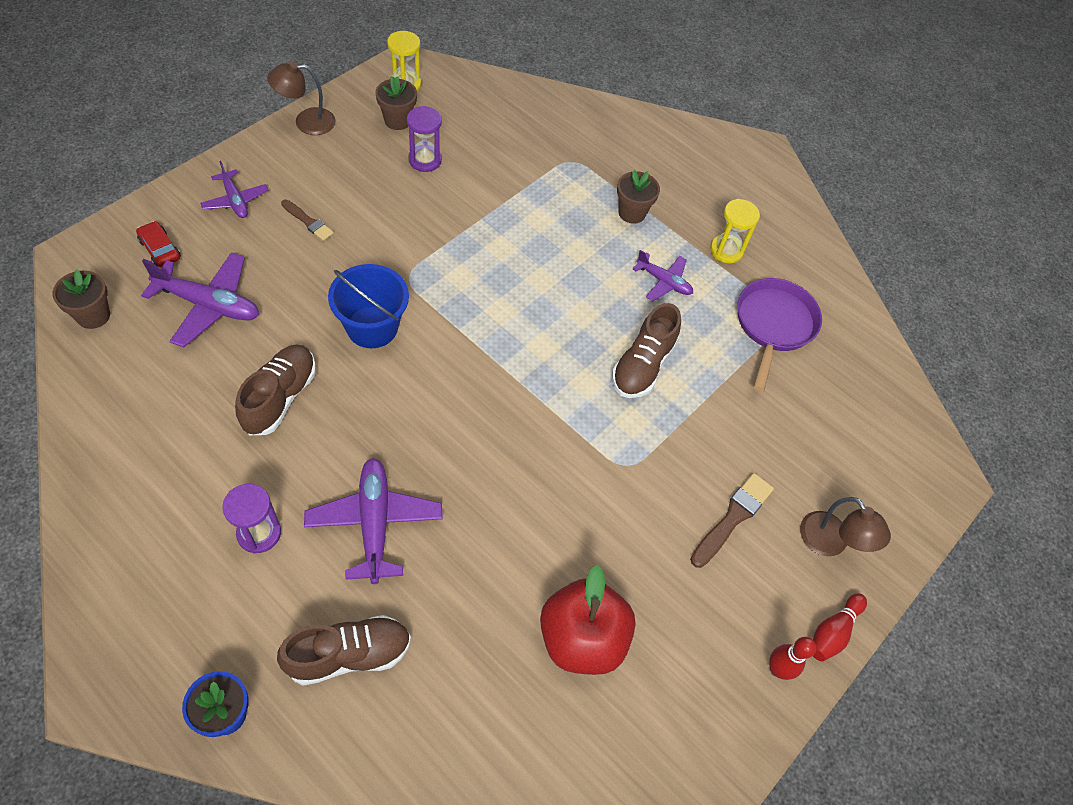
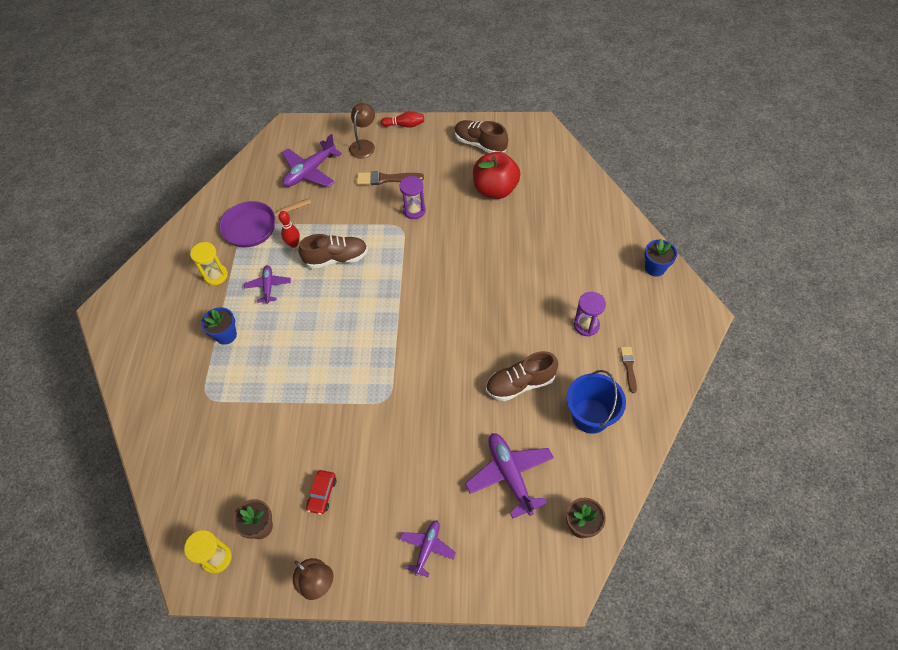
camera: 120 degrees left, 0 degrees up
red car [136,221,181,267] -> red car moved to [306,470,337,514]
brown shoe [277,615,411,686] -> brown shoe moved to [454,120,508,153]
brown brush [281,199,334,241] -> brown brush moved to [620,347,637,393]
purple plane [304,458,443,584] -> purple plane moved to [282,134,342,187]
blue bucket [328,264,409,348] -> blue bucket moved to [567,370,626,434]
purple hourglass [407,106,442,172] -> purple hourglass moved to [399,176,426,219]
brown flower pot [617,170,660,224] -> blue flower pot [201,307,237,345]
red bowling pin [769,637,816,680] -> red bowling pin moved to [278,211,300,248]

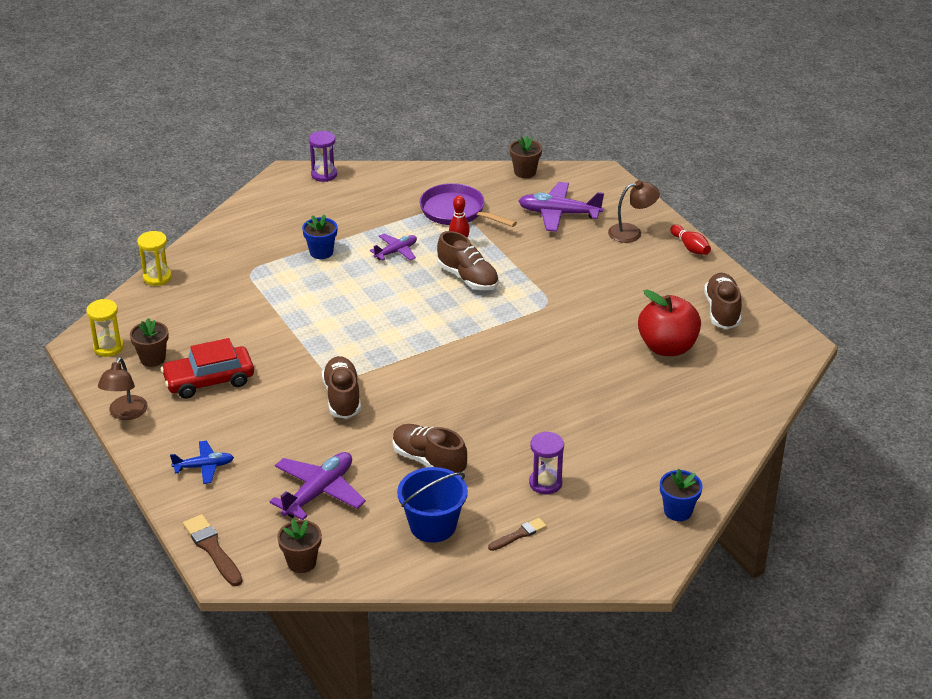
camera: 55 degrees right, 20 degrees down
yellow hourglass [190,242,228,285] -> yellow hourglass moved to [137,231,172,286]
red car [306,470,337,514] -> red car [161,338,254,399], size x1.92
brown brush [357,171,424,185] -> brown brush moved to [183,514,243,586]
purple hourglass [399,176,426,219] -> purple hourglass moved to [309,131,337,182]
purple plane [400,520,456,577] -> blue plane [170,441,234,484]
none -> brown shoe [322,356,361,419]
none -> brown flower pot [509,135,542,178]

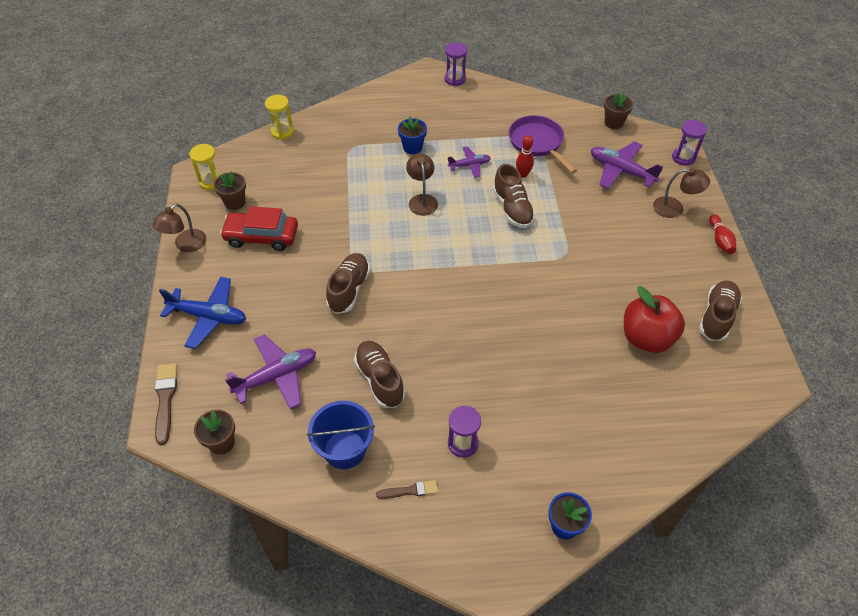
camera: 25 degrees right, 15 degrees up
blue plane [170,441,234,484] -> blue plane [159,277,246,349], size x1.67
none -> brown lamp [406,154,438,216]
none -> purple hourglass [672,120,707,166]

